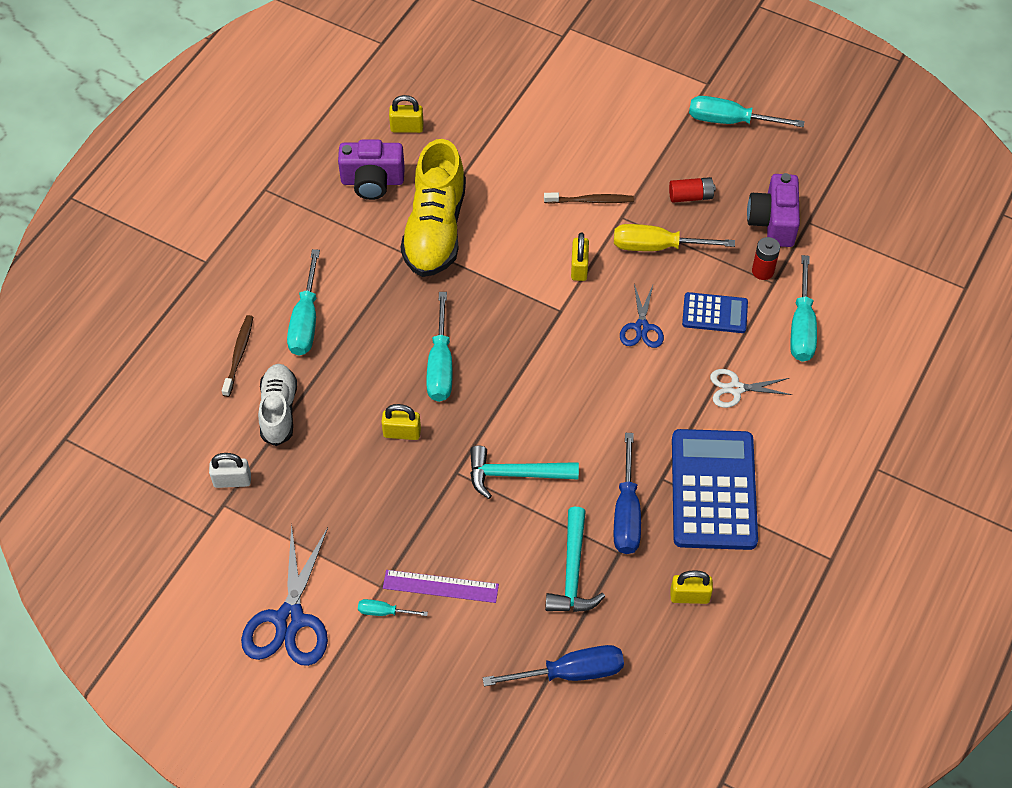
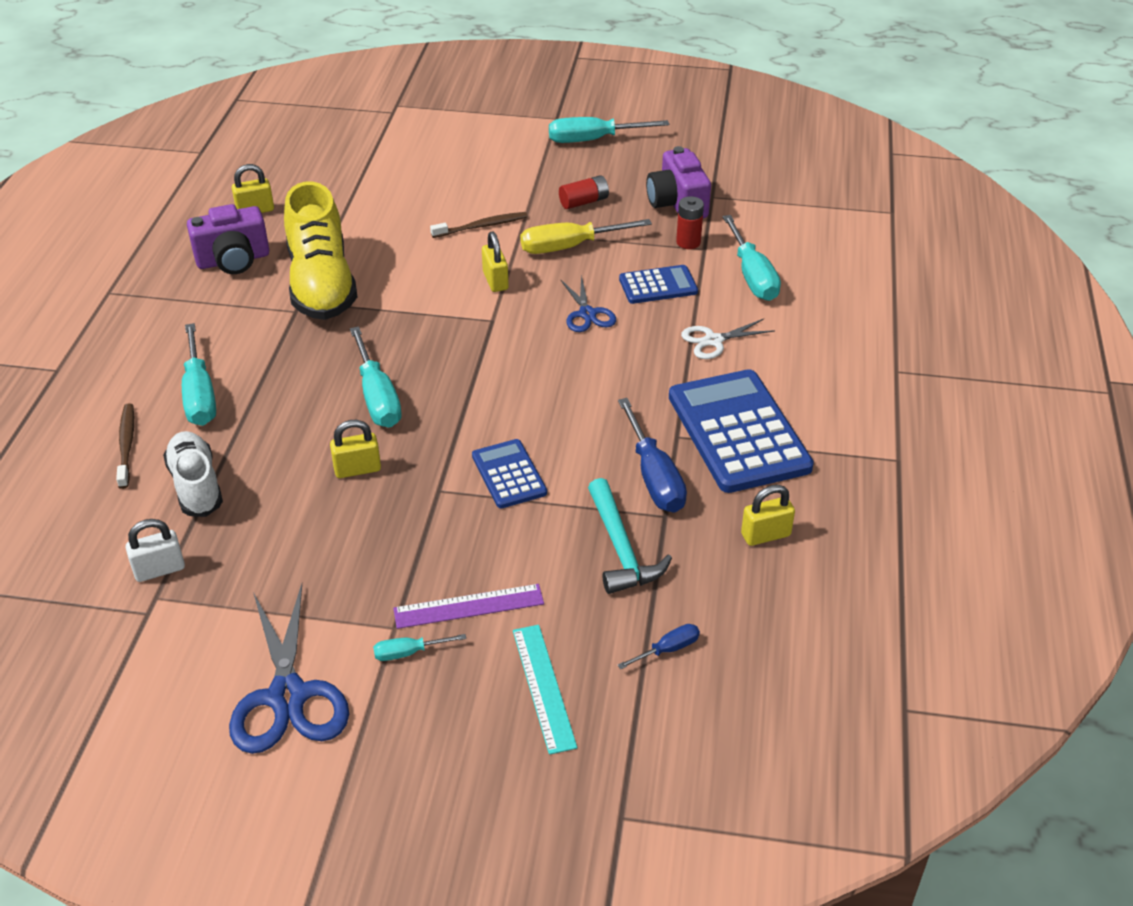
camera: 20 degrees left, 15 degrees down
turquoise hammer [470,446,579,499] -> blue calculator [472,439,547,508]
blue screwdriver [483,645,624,686] -> blue screwdriver [617,624,700,669], size x0.51
none -> turquoise ruler [513,625,577,755]

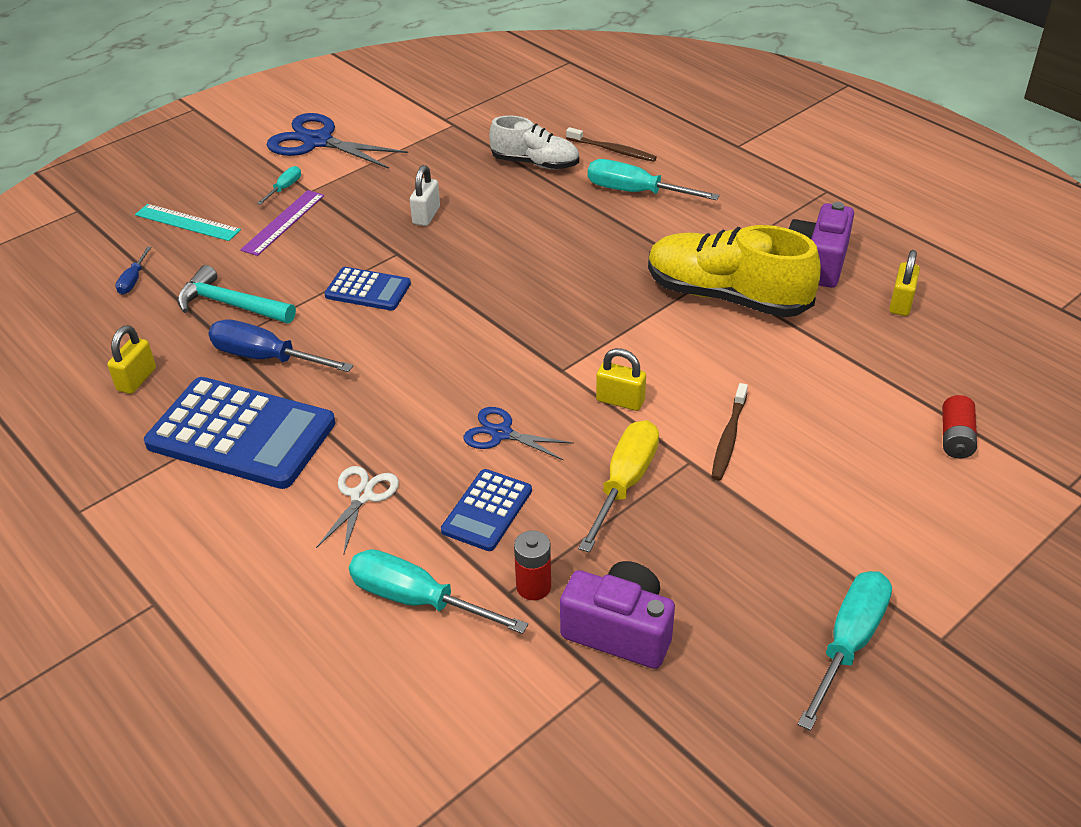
camera: 130 degrees right, 0 degrees up
white padlock [126,519,185,582] -> white padlock moved to [410,165,440,226]
yellow padlock [330,420,381,478] -> none
turquoise screwdriver [350,326,402,428] -> none
red battery [559,175,609,209] -> red battery moved to [942,395,977,458]

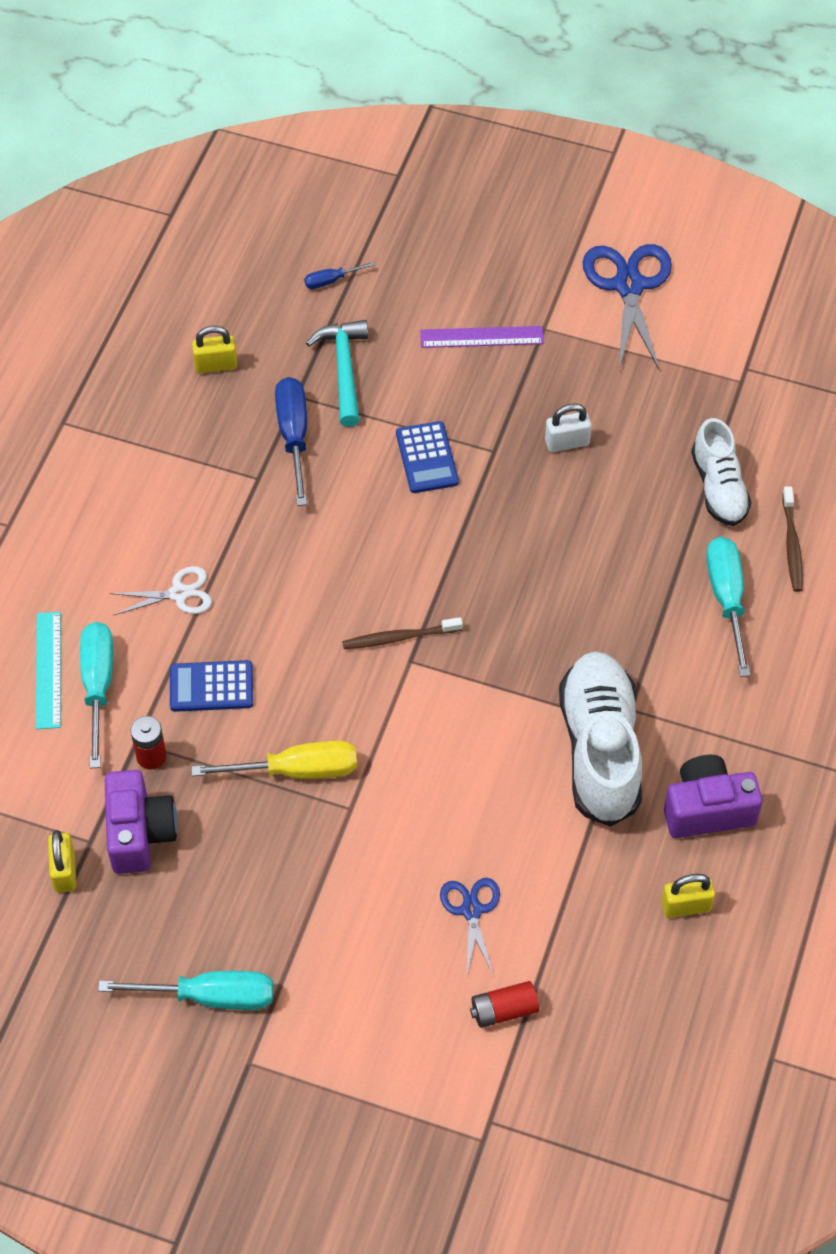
camera: 60 degrees right, 15 degrees up
turquoise ruler [135,204,241,241] -> turquoise ruler moved to [36,612,61,729]
blue calculator [144,377,336,489] -> none
turquoise screwdriver [257,166,301,205] -> none
blue scissors [463,407,574,461] -> blue scissors moved to [440,878,500,976]
yellow padlock [596,348,646,411] -> yellow padlock moved to [48,830,76,892]
yellow shoe [648,225,821,317] -> white shoe [559,652,642,827]
brown toothbrush [711,383,748,481] -> brown toothbrush moved to [342,617,463,649]

